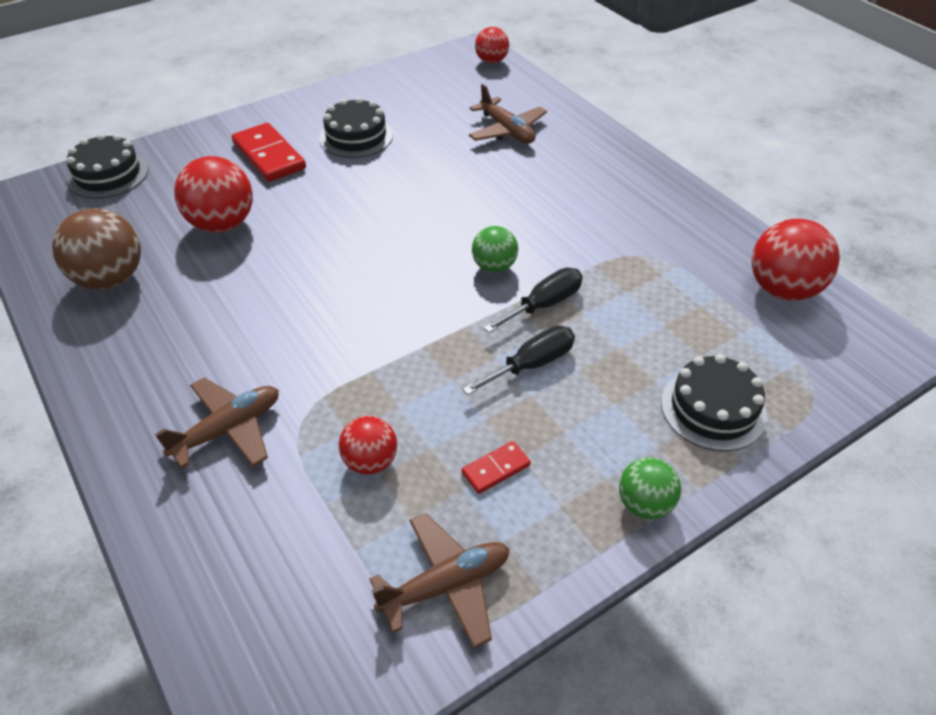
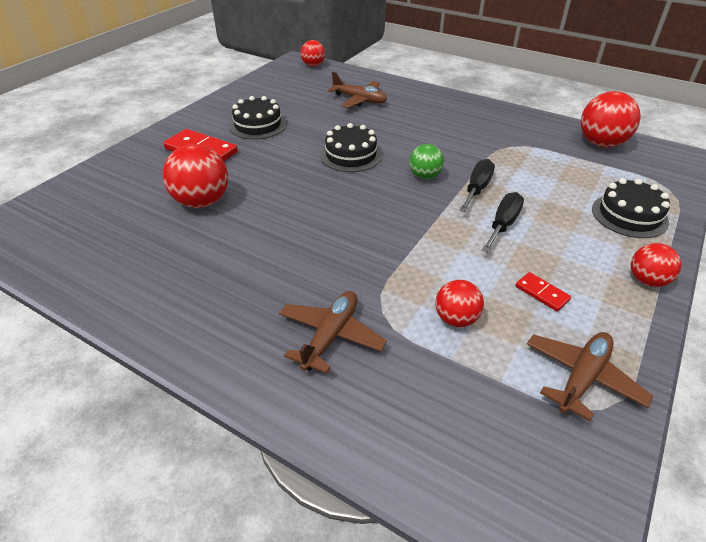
camera: 25 degrees left, 5 degrees down
brown ball [52,208,141,290] -> none
black cake [66,133,148,198] -> black cake moved to [320,123,382,172]
red domino [462,441,531,494] -> red domino turned 75 degrees counterclockwise [515,272,571,312]
green ball [619,457,681,519] -> red ball [631,243,682,287]

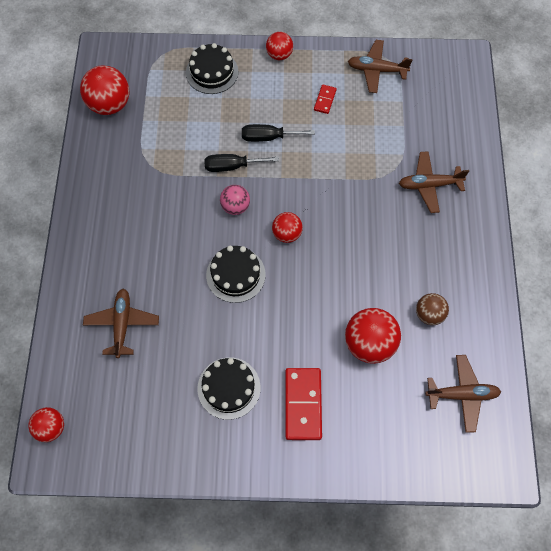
camera: 120 degrees left, 25 degrees up
green ball [409,144,444,179] -> pink ball [220,185,250,215]
red ball [436,280,484,327] -> red ball moved to [272,212,303,243]
none -> brown ball [416,293,449,325]
none -> brown plane [425,355,501,433]

